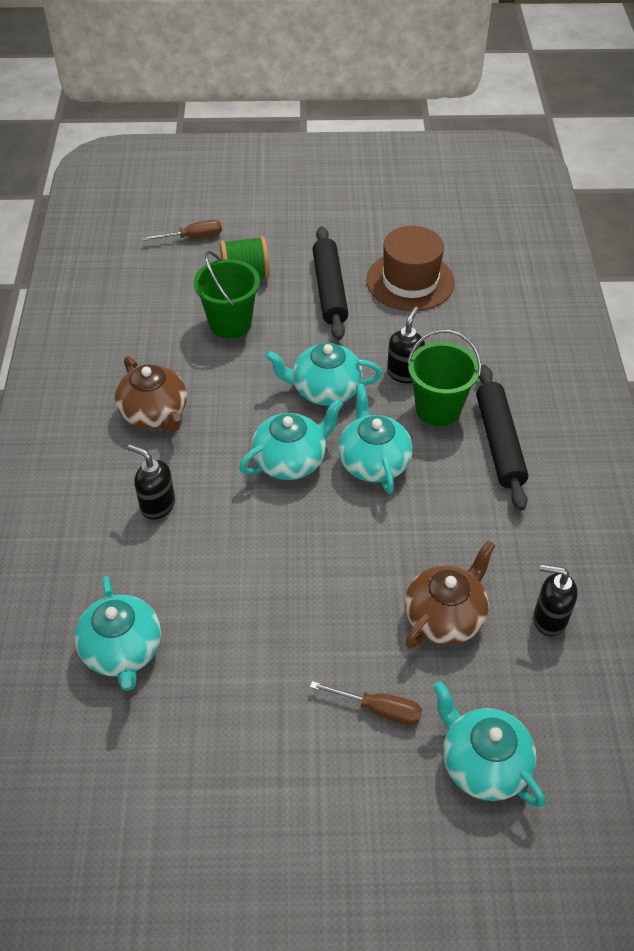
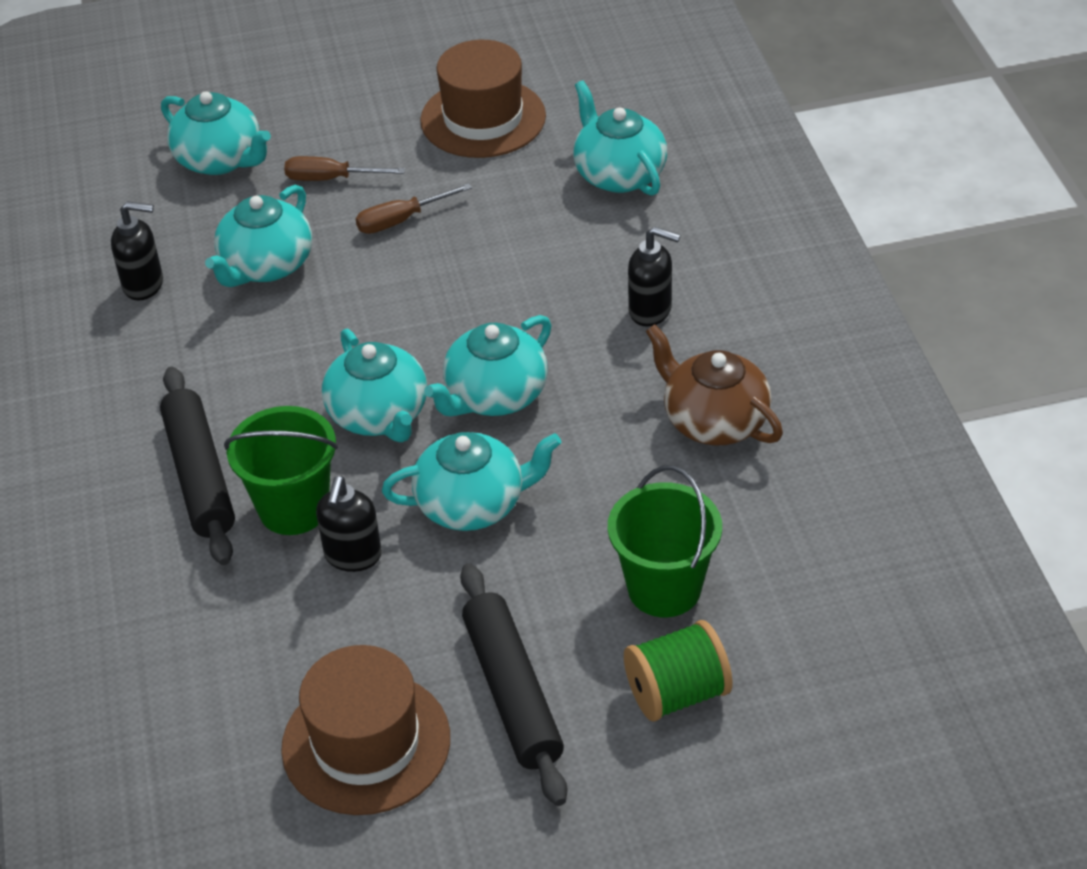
camera: 170 degrees right, 5 degrees down
brown screwdriver [142,220,222,241] -> brown screwdriver moved to [356,183,472,234]
brown teapot [405,540,495,649] -> turquoise teapot [205,185,312,287]
none -> brown hat [420,40,546,158]

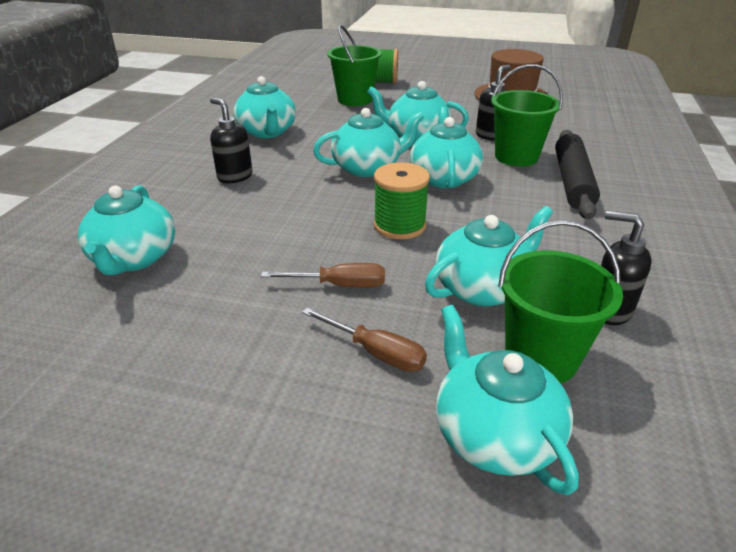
camera: 155 degrees left, 10 degrees down
brown hat [420,40,546,158] -> none
black rolling pin [460,563,567,806] -> none
brown teapot [646,324,783,446] -> turquoise teapot [234,76,296,138]
none -> green spool [374,162,430,239]
none -> green bucket [498,220,623,383]

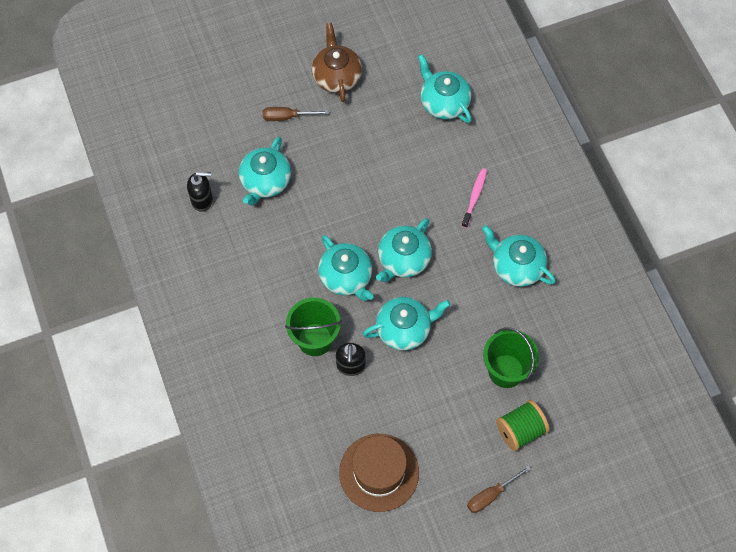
camera: 145 degrees right, 30 degrees up
black soap dispenser [210,98,253,183] -> pink toothbrush [461,168,487,228]
brown screwdriver [261,263,385,288] -> brown screwdriver moved to [467,465,531,513]
green spool [374,162,430,239] -> none
turquoise teapot [436,305,579,495] -> none
green bucket [498,220,623,383] -> none
black rolling pin [555,130,600,219] -> none
none -> brown teapot [312,23,362,102]

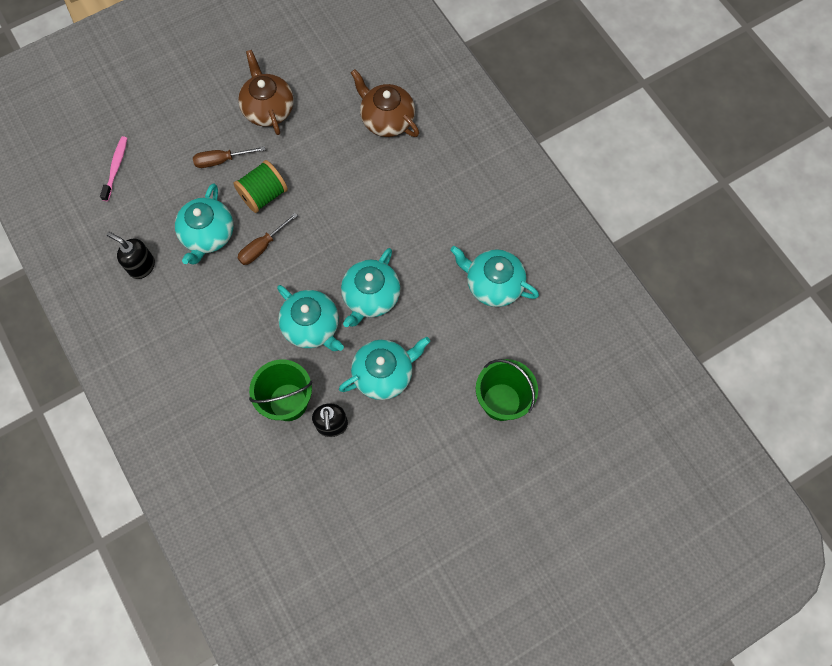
camera: 10 degrees left, 5 degrees up
black soap dispenser [187,172,213,212] -> black soap dispenser turned 135 degrees counterclockwise [107,232,155,279]
brown hat [339,434,419,512] -> none
turquoise teapot [418,54,472,123] -> brown teapot [351,69,419,137]
pink toothbrush [461,168,487,228] -> pink toothbrush moved to [100,136,127,201]
brown screwdriver [467,465,531,513] -> brown screwdriver moved to [237,213,298,265]
green spool [496,400,549,451] -> green spool moved to [233,160,288,213]

